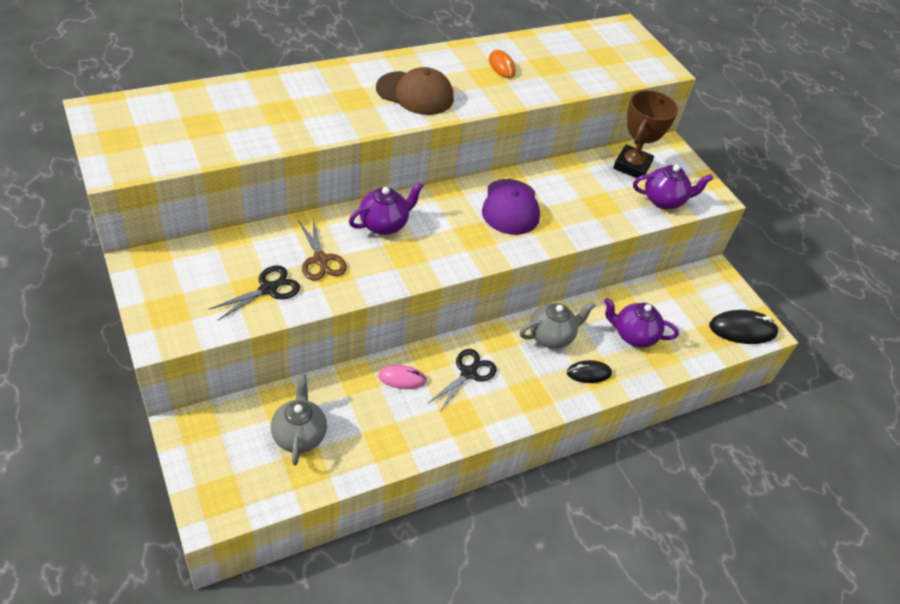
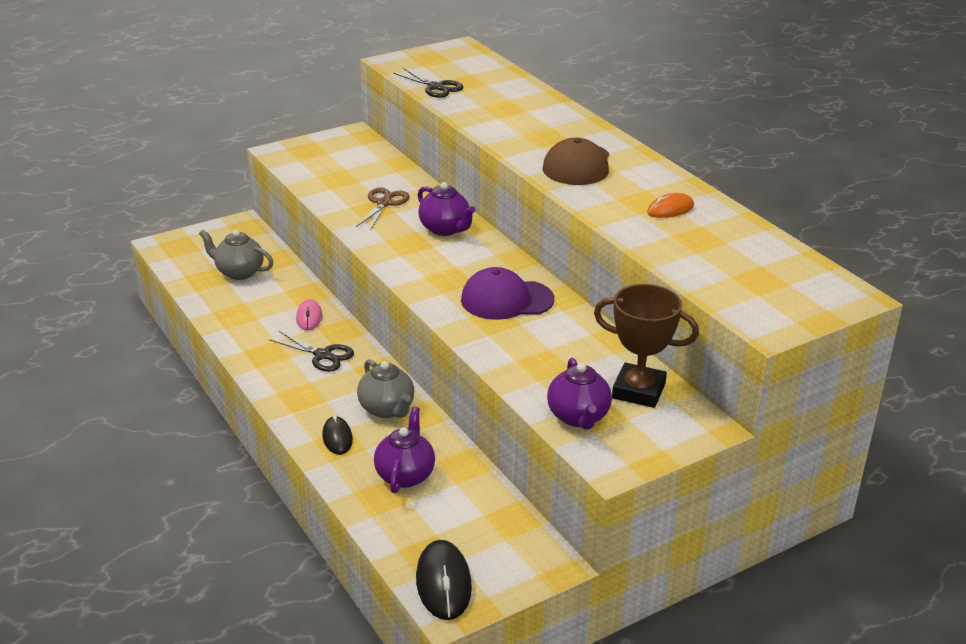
camera: 90 degrees right, 15 degrees down
black scissors [209,265,300,321] -> black scissors moved to [393,68,464,98]
grey teapot [271,374,327,465] -> grey teapot turned 150 degrees counterclockwise [199,230,273,280]
brown scissors [298,219,347,281] -> brown scissors turned 135 degrees clockwise [356,187,409,231]

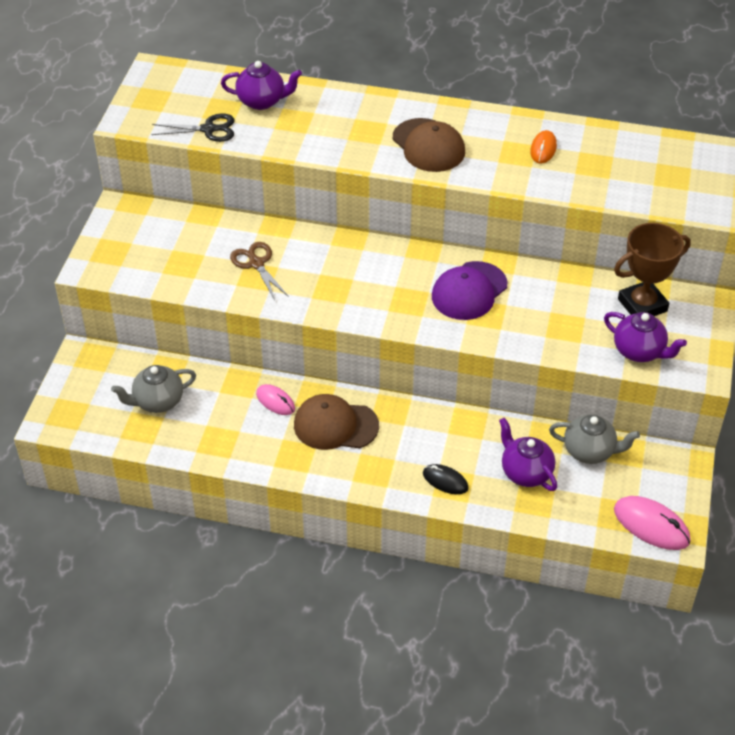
camera: 45 degrees left, 15 degrees up
black scissors [269,331,354,372] -> brown cap [294,394,379,450]
grey teapot [357,359,414,418] -> grey teapot moved to [549,415,640,464]
black mouse [416,540,472,620] -> pink mouse [614,496,691,550]
purple teapot [418,182,475,236] -> purple teapot moved to [221,61,302,110]

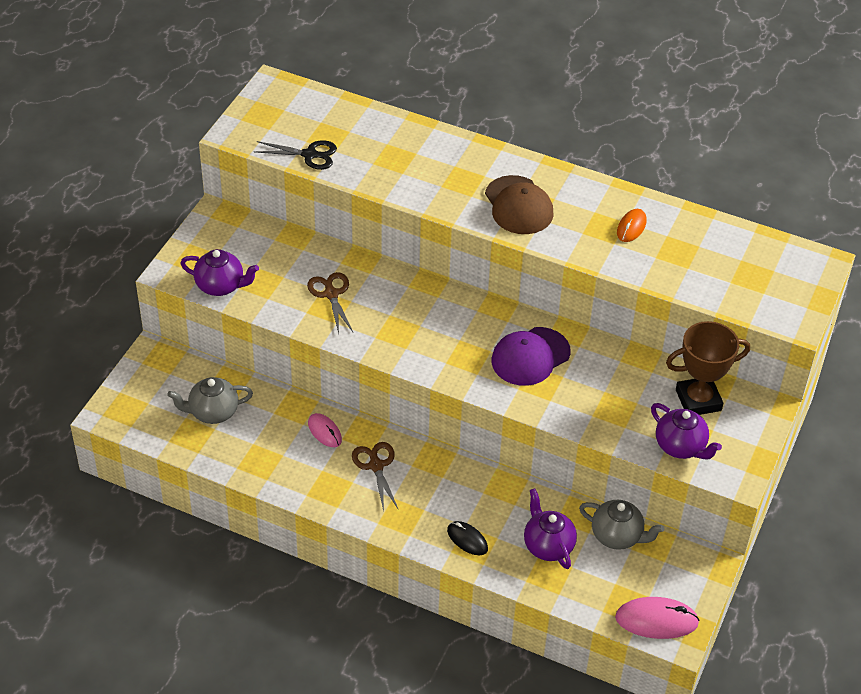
camera: 10 degrees right, 0 degrees up
purple teapot [221,61,302,110] -> purple teapot moved to [180,249,259,296]
brown cap [294,394,379,450] -> brown scissors [352,442,399,512]
pink mouse [614,496,691,550] -> pink mouse turned 45 degrees counterclockwise [615,597,700,639]

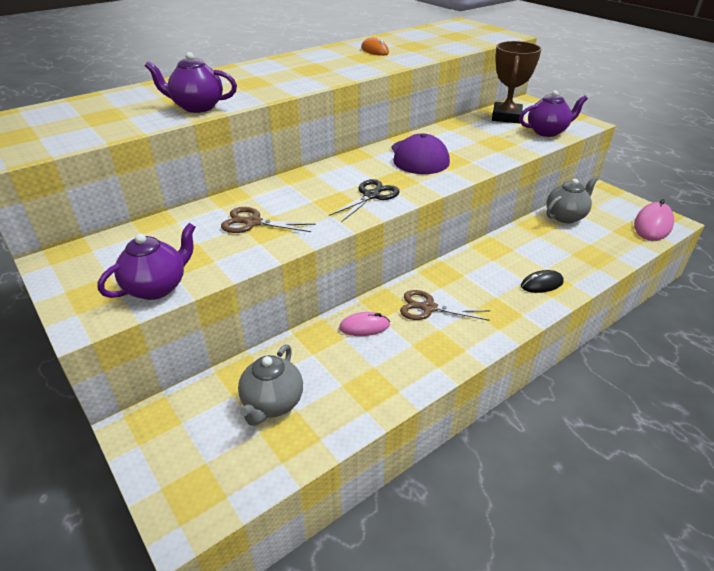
camera: 60 degrees left, 10 degrees down
black scissors [254,140,337,170] -> black scissors moved to [329,179,400,222]
brown cap [485,175,553,234] -> none
purple teapot [524,488,577,569] -> purple teapot moved to [145,52,237,113]

